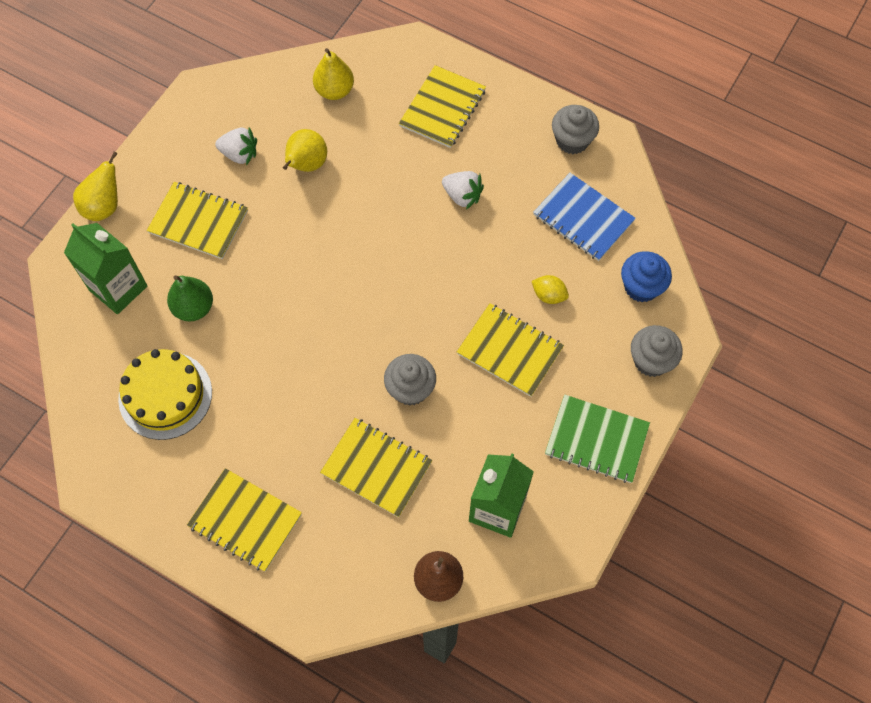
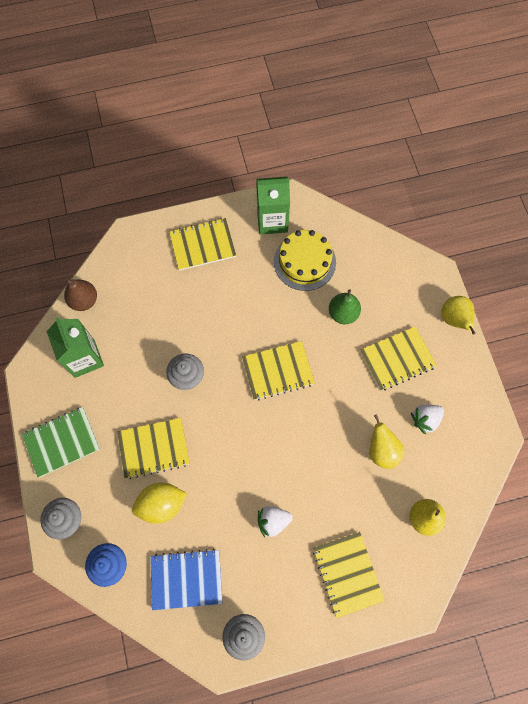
camera: 135 degrees right, 5 degrees up
green carton [64,223,148,314] -> green carton moved to [256,177,290,235]
yellow notebook [320,418,432,517] -> yellow notebook moved to [242,341,315,400]
yellow lemon [532,275,569,304] -> yellow lemon [132,483,187,524], size x1.76

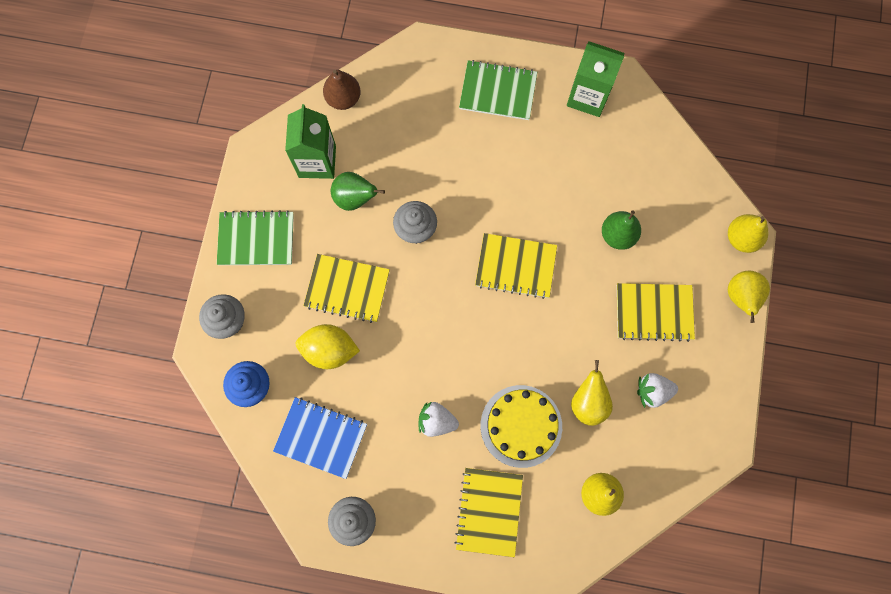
camera: 25 degrees right, 5 degrees up
yellow notebook [169,218,236,271] -> green notebook [459,60,537,120]
yellow cake [274,230,336,291] -> yellow cake moved to [480,385,562,468]
none -> green pear [331,172,385,211]
none -> yellow pear [728,214,768,253]

